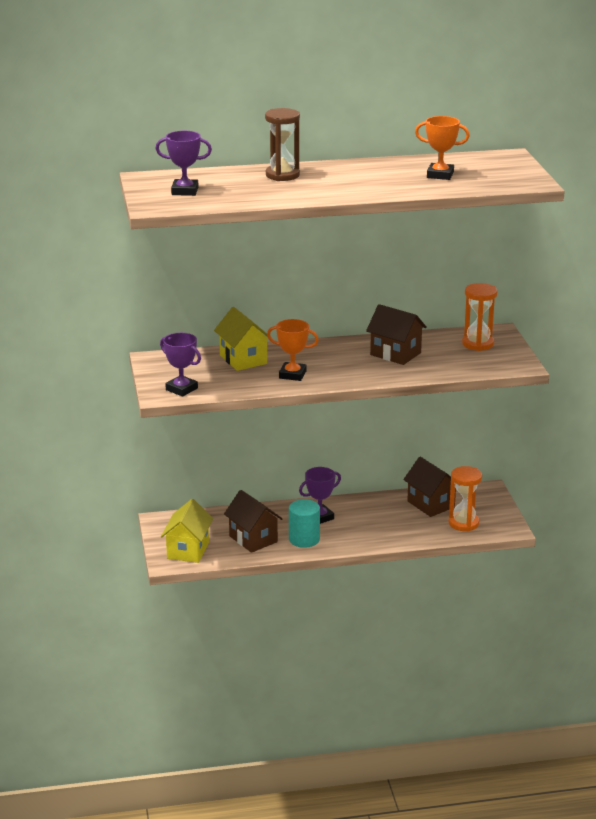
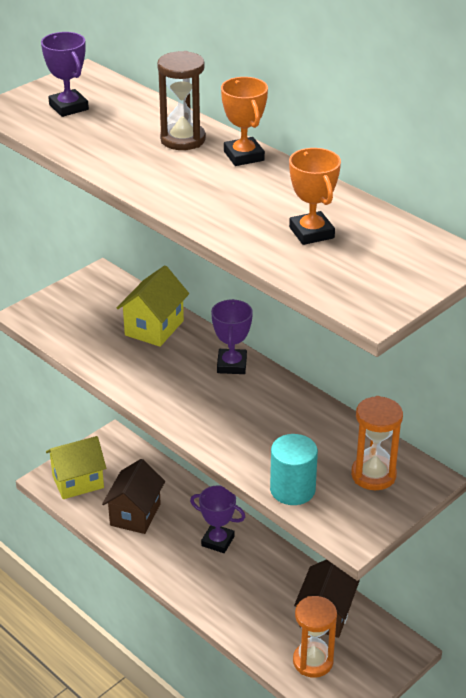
camera: 55 degrees right, 10 degrees up
purple trophy [160,333,201,397] -> purple trophy moved to [211,299,253,374]
orange trophy [267,319,319,381] -> orange trophy moved to [221,77,268,166]
turquoise cylinder [289,499,320,548] -> turquoise cylinder moved to [270,434,318,505]
brown house [366,304,427,365] -> none

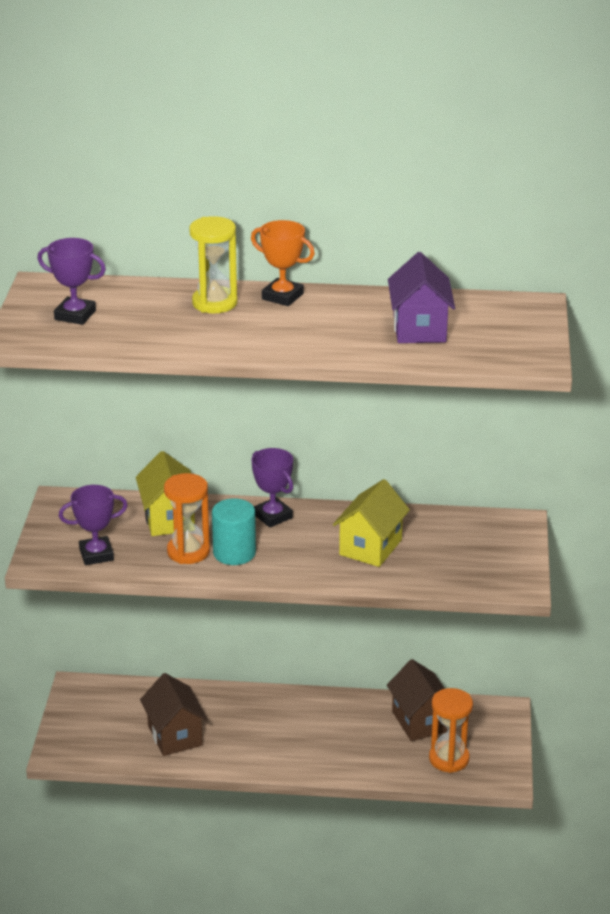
camera: 40 degrees left, 5 degrees down
yellow house [46,436,106,499] -> yellow house moved to [333,479,410,567]
brown hourglass [157,51,206,150] -> yellow hourglass [189,216,237,313]
purple trophy [190,485,245,553] -> purple trophy moved to [59,485,128,565]
turquoise cylinder [270,434,318,505] -> turquoise cylinder moved to [212,498,256,565]
orange trophy [289,148,341,245] -> purple house [388,252,455,343]
orange hourglass [351,396,403,490] -> orange hourglass moved to [164,473,210,564]

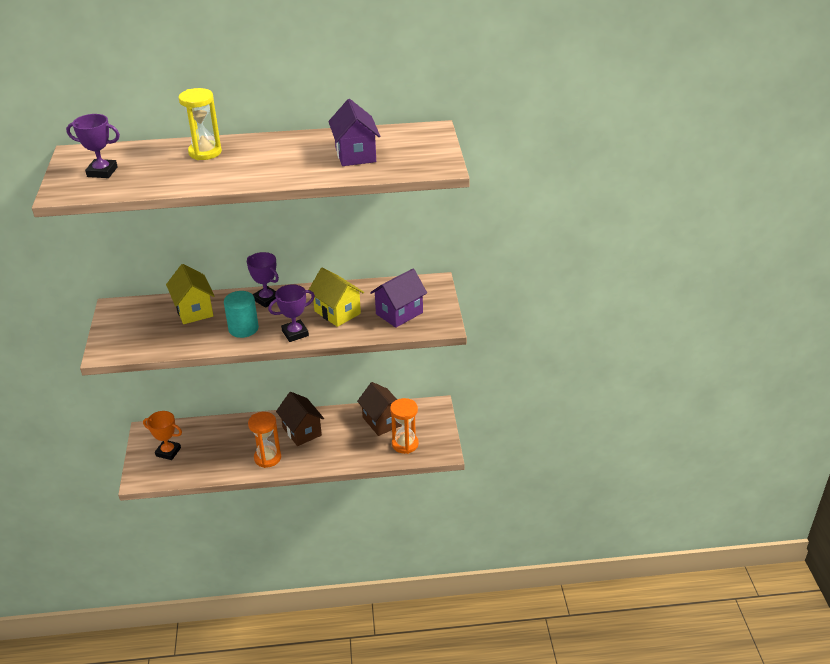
camera: 10 degrees left, 5 degrees up
purple trophy [59,485,128,565] -> purple trophy moved to [268,284,315,342]
brown house [140,673,208,756] -> brown house moved to [276,392,324,446]
orange hourglass [164,473,210,564] -> orange hourglass moved to [248,412,281,468]
orange trophy [251,220,315,306] -> orange trophy moved to [143,411,182,460]
yellow house [333,479,410,567] -> yellow house turned 60 degrees counterclockwise [309,267,364,327]
none -> purple house [370,269,427,328]

